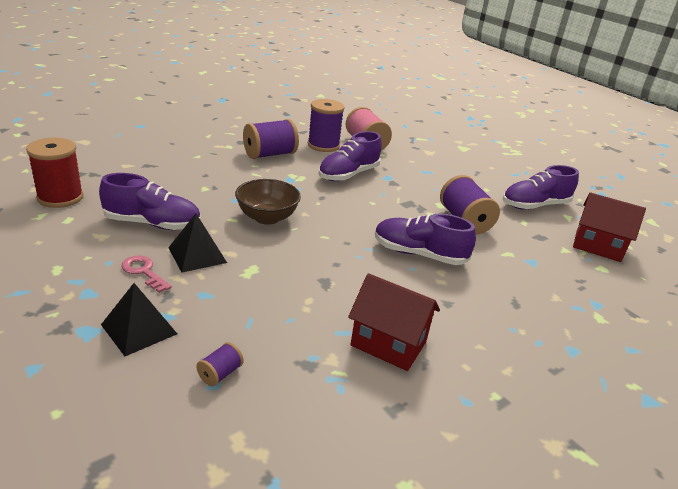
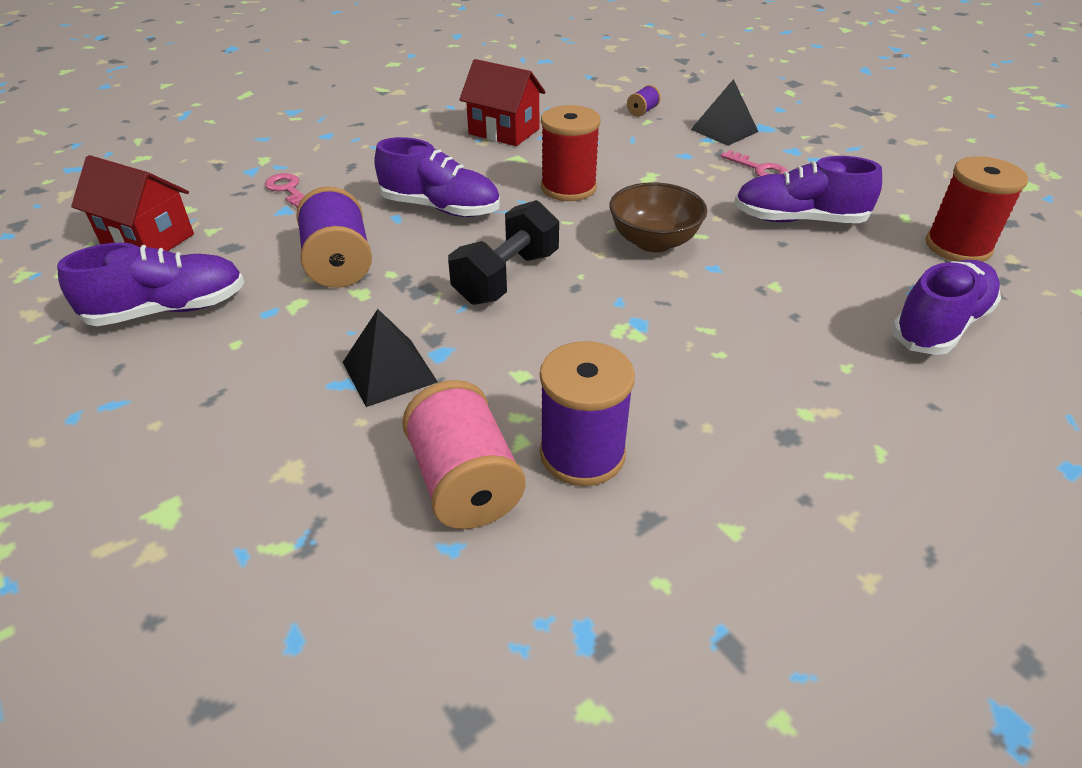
camera: 175 degrees left, 10 degrees up
black pyramid [168,214,227,273] -> black pyramid moved to [343,309,438,407]
purple spool [243,119,299,159] -> none
purple shoe [318,131,382,181] -> purple shoe moved to [891,260,1001,355]
none -> pink key [265,173,305,208]
none -> black dumbbell [448,200,559,305]
none -> red spool [541,105,601,201]

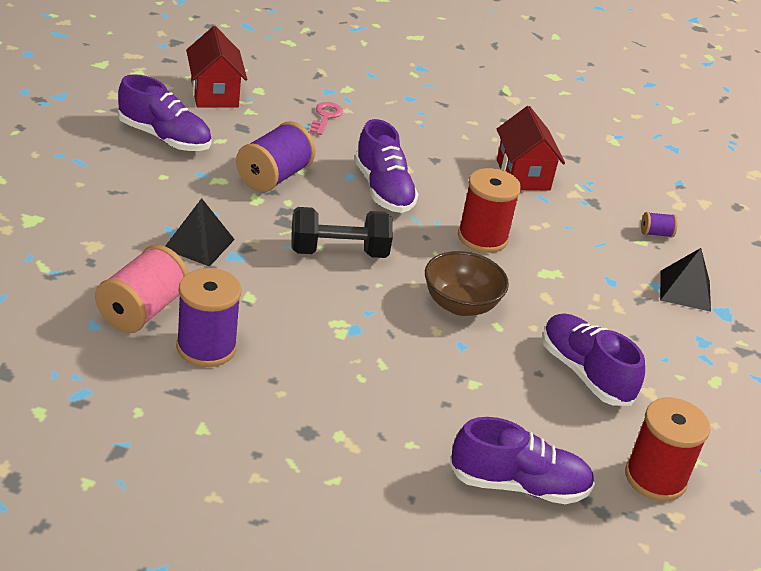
camera: 45 degrees right, 5 degrees down
pink key [721,150,788,177] -> none

